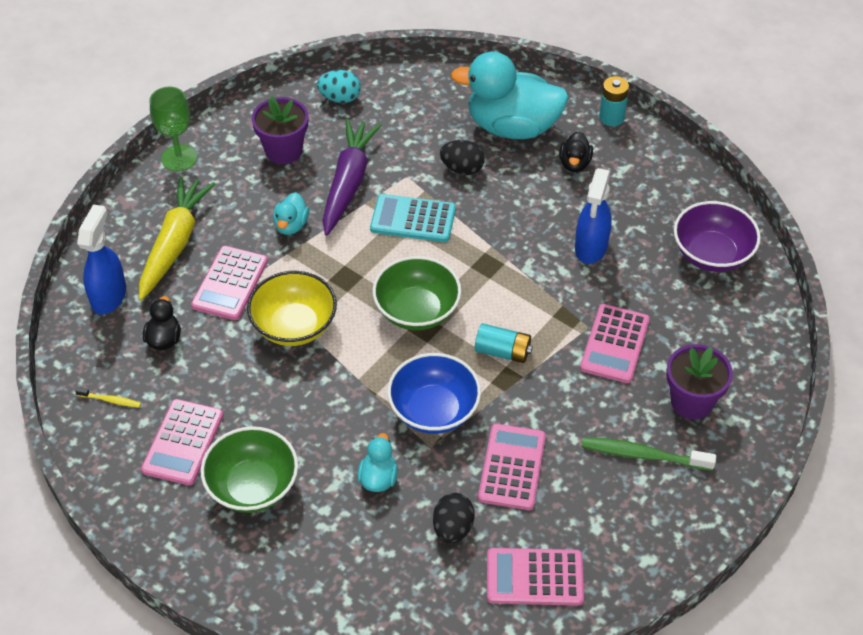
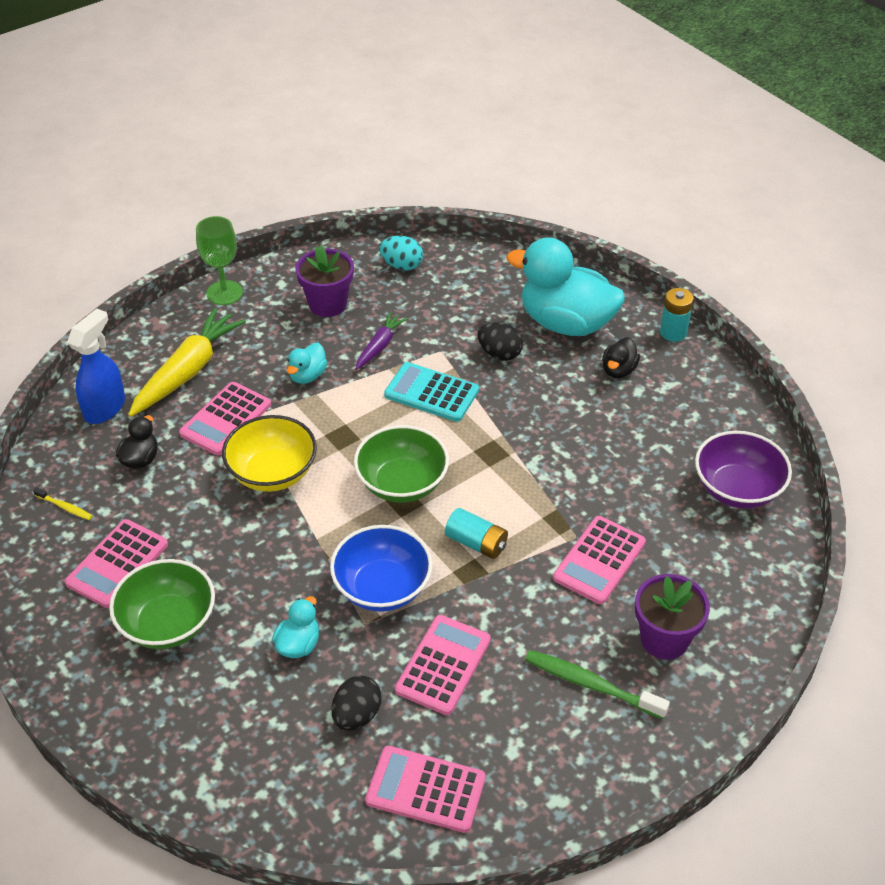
camera: 15 degrees right, 5 degrees down
purple carrot [323,119,382,236] -> purple carrot [356,312,408,370], size x0.54
blue spray bottle [575,168,612,264] -> none

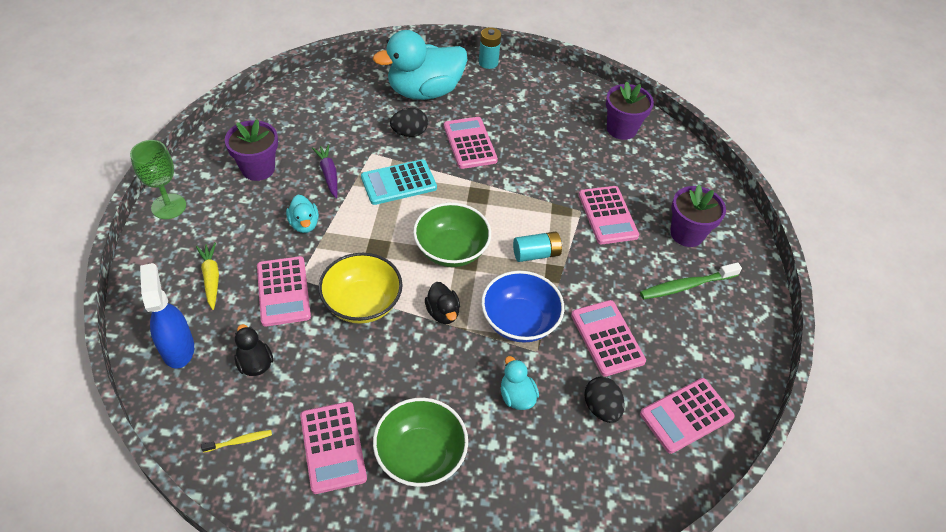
camera: 50 degrees left, 5 degrees up
yellow carrot [128,308,246,417] -> yellow carrot [196,242,219,310], size x0.54
turquoise egg [379,236,423,270] -> none
black duck [602,337,640,379] -> black duck moved to [425,282,460,324]
purple bowl [695,431,792,509] -> purple flower pot [606,82,654,140]
none -> pink calculator [444,117,498,169]

